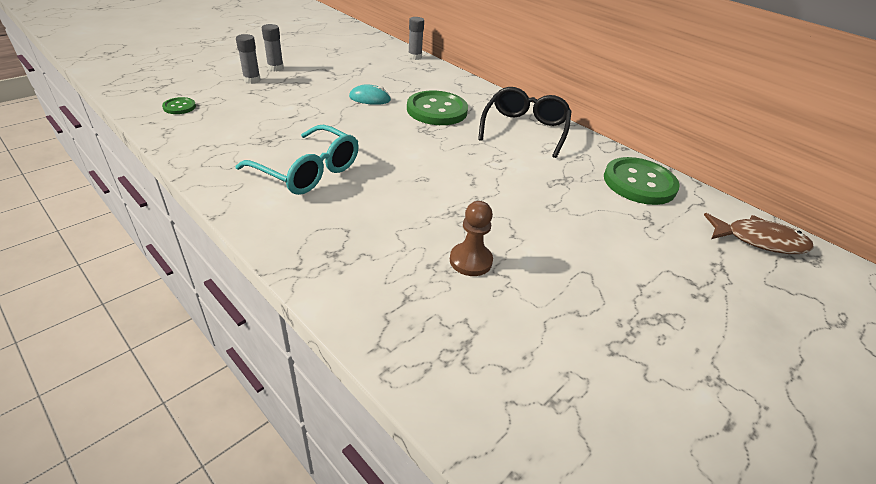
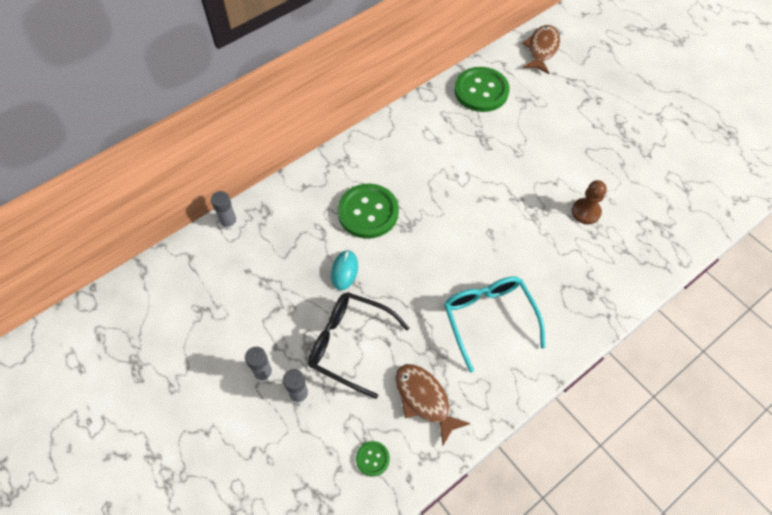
camera: 80 degrees left, 20 degrees up
turquoise glasses [236,125,359,195] -> turquoise glasses turned 60 degrees counterclockwise [444,276,545,373]
black glasses [478,87,572,158] -> black glasses moved to [308,292,409,399]
none -> brown fish [395,364,471,445]

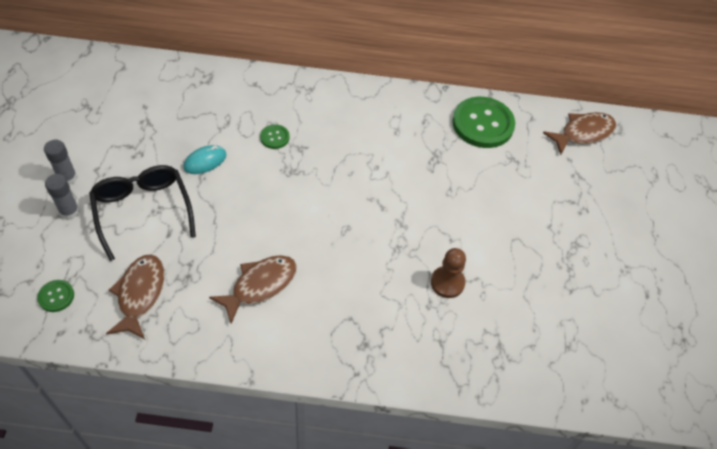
camera: 40 degrees right, 5 degrees down
grey glue stick [211,191,238,230] -> none
green button [338,183,399,239] -> green button [260,124,290,149], size x0.46
turquoise glasses [444,276,545,373] -> brown fish [209,255,297,324]

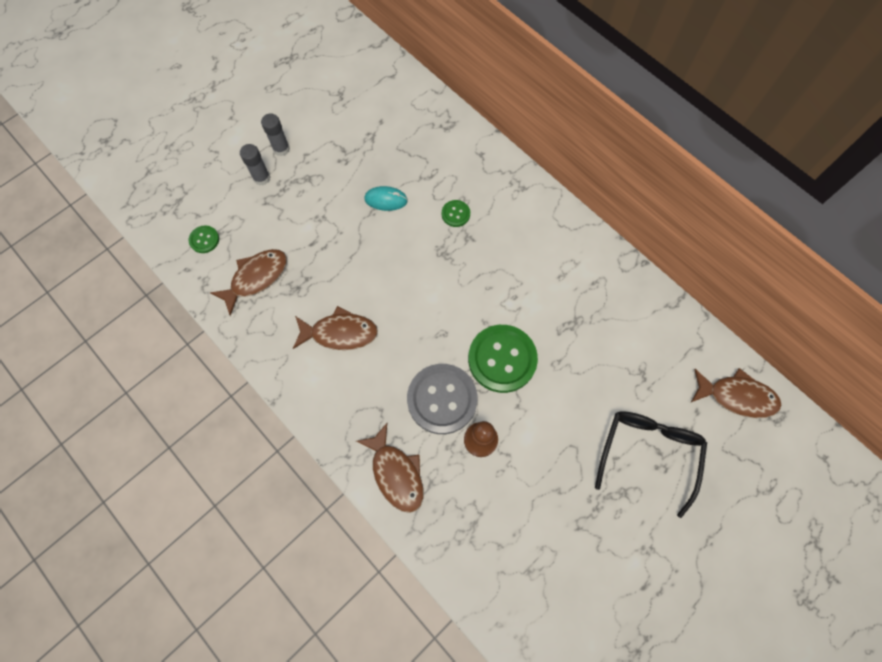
camera: 45 degrees right, 15 degrees up
black glasses [89,165,196,261] -> black glasses moved to [595,411,707,518]
green button [452,97,515,148] -> green button moved to [468,325,538,393]
none -> brown fish [356,423,424,513]
none -> grey button [407,364,478,434]

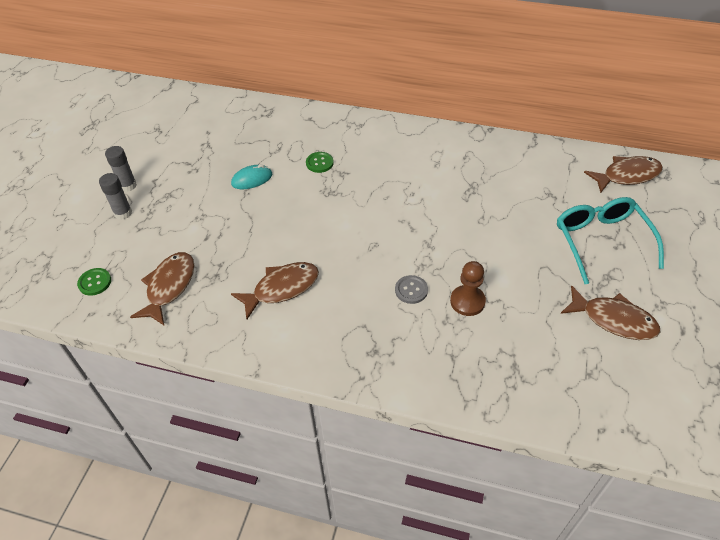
camera: 30 degrees left, 20 degrees down
brown fish [356,423,424,513] -> brown fish moved to [561,286,660,340]
grey button [407,364,478,434] -> grey button [395,275,428,304], size x0.46
green button [468,325,538,393] -> none
black glasses [595,411,707,518] -> turquoise glasses [557,197,664,284]

